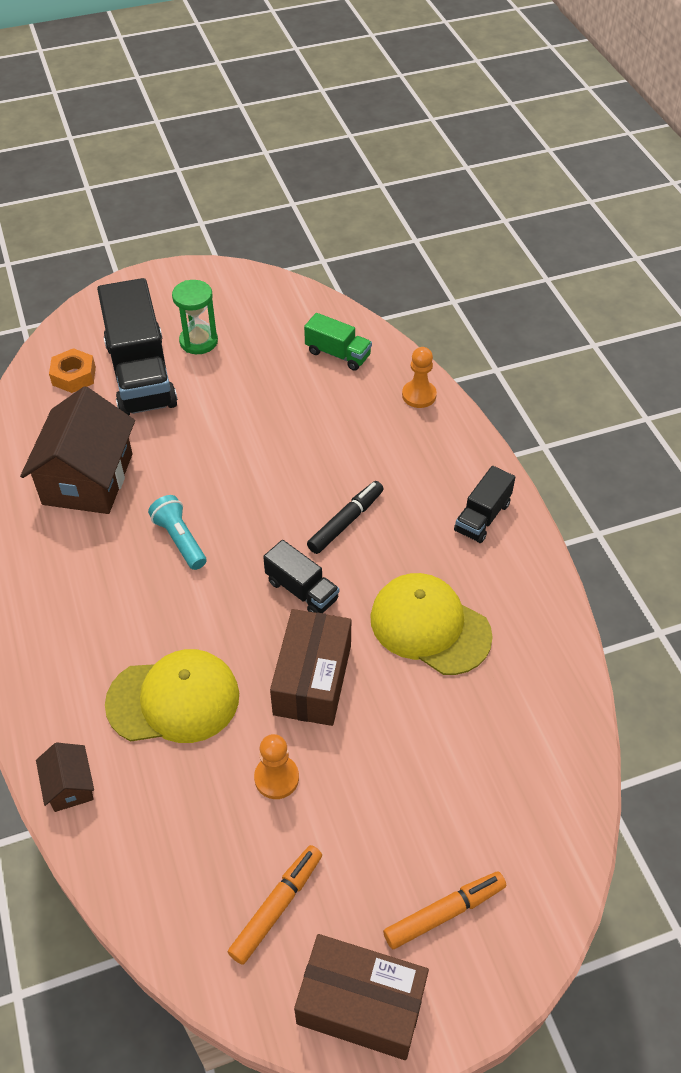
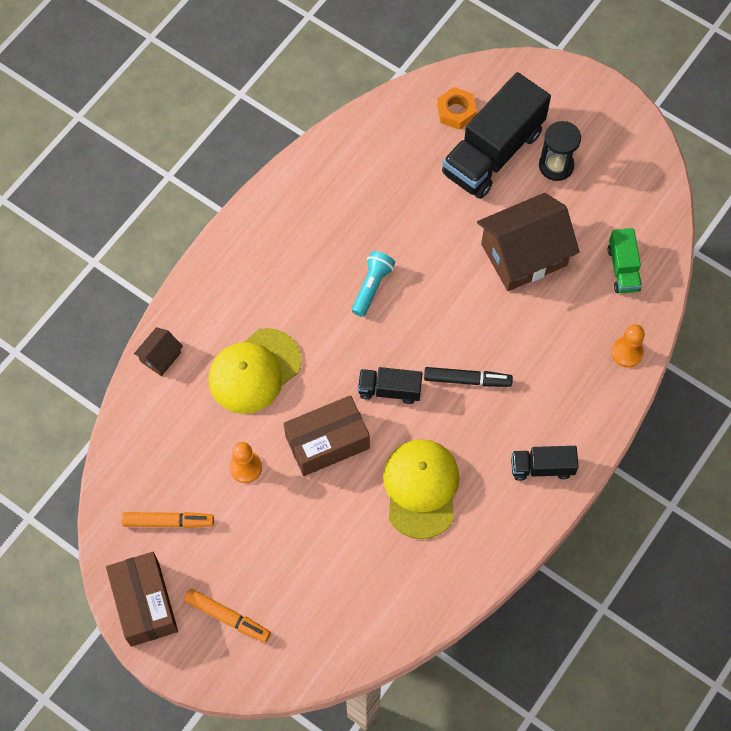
camera: 55 degrees right, 15 degrees up
brown house [20,386,135,514] -> brown house moved to [477,193,580,291]
yellow cap [105,649,239,743] -> yellow cap turned 90 degrees clockwise [209,328,302,414]
green hourglass [172,280,218,354] -> black hourglass [539,121,581,181]
black truck [263,540,339,613] -> black truck turned 90 degrees clockwise [358,367,423,404]

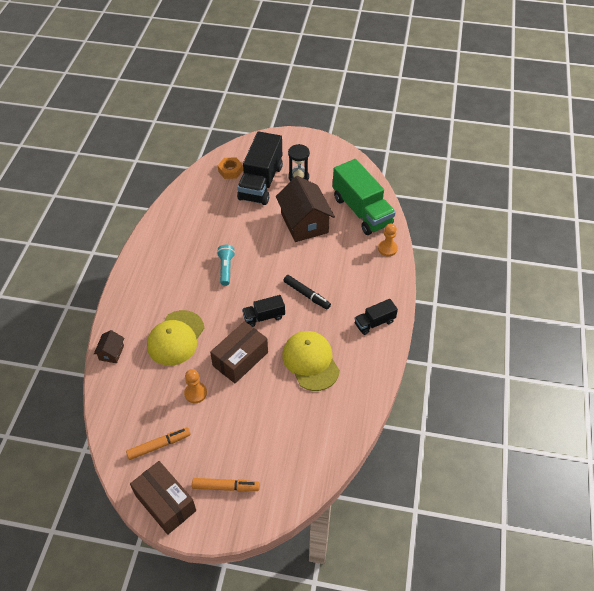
camera: 25 degrees left, 15 degrees down
black marker [424,367,513,387] -> black marker turned 60 degrees clockwise [283,275,331,309]
brown house [477,193,580,291] -> brown house turned 60 degrees counterclockwise [276,176,335,242]
green truck [607,228,642,293] -> green truck [333,159,396,235], size x2.01

